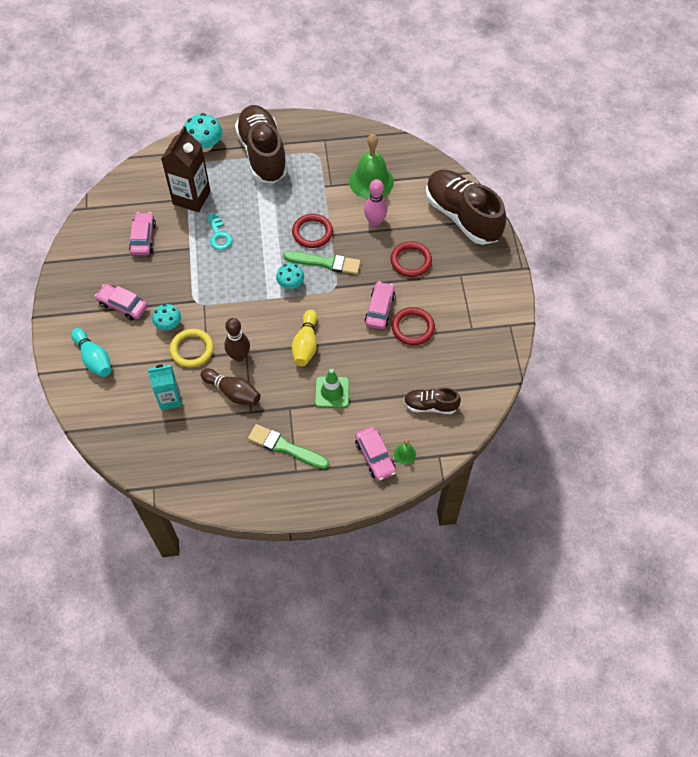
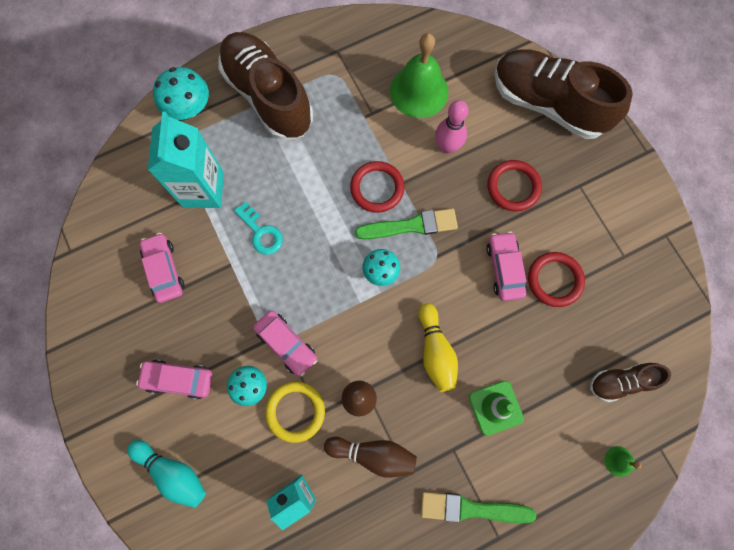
camera: 20 degrees left, 15 degrees up
brown carton [161,126,211,212] -> turquoise carton [148,112,224,208]
pink car [355,426,396,481] -> pink car moved to [253,310,317,377]

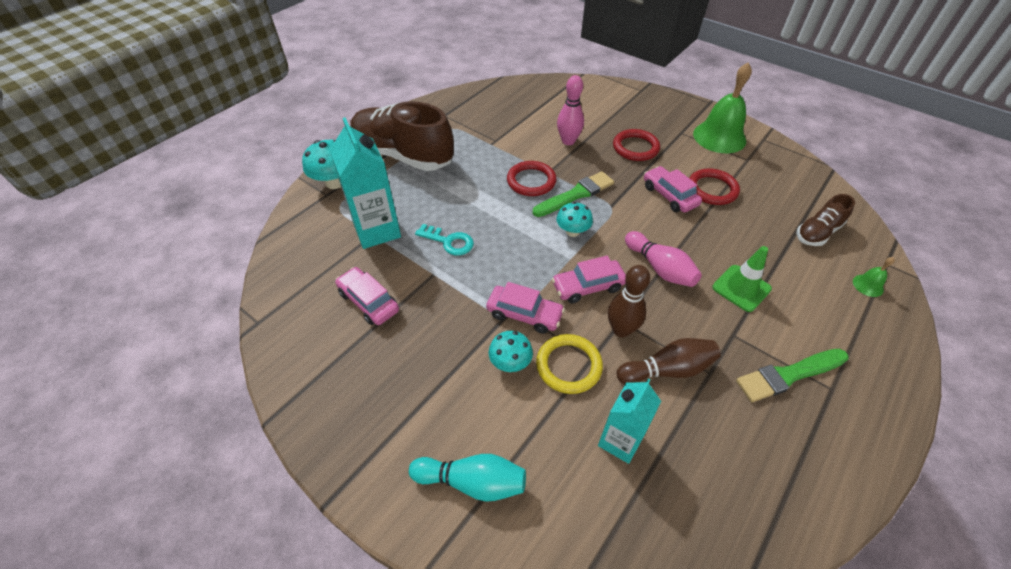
camera: 25 degrees left, 25 degrees down
pink car [136,360,213,399] -> pink car moved to [552,256,626,303]
green bell [390,33,448,118] -> green bell moved to [693,62,752,153]
yellow bowling pin [419,303,458,392] -> pink bowling pin [625,231,702,287]
brown shoe [494,49,633,139] -> none

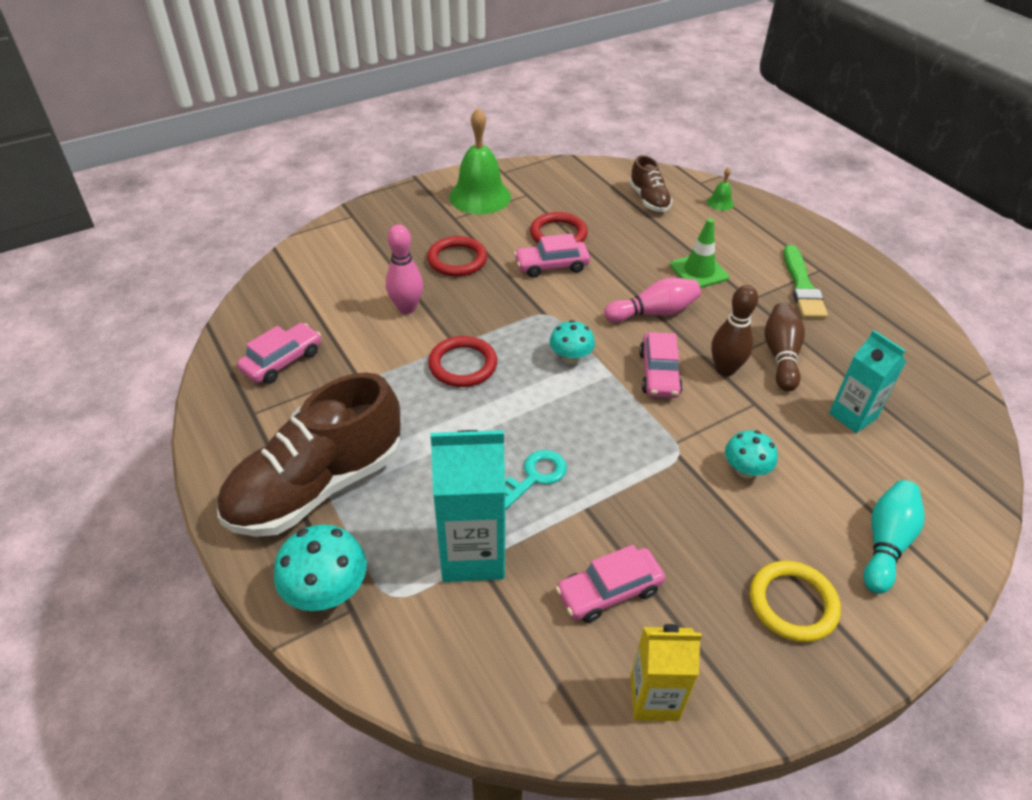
camera: 70 degrees left, 5 degrees down
pink car [486,282,565,334] -> pink car moved to [237,323,321,384]
green brush [533,171,614,217] -> none
yellow ring [536,334,603,394] -> yellow ring moved to [750,561,841,642]
none -> yellow carton [630,624,702,721]

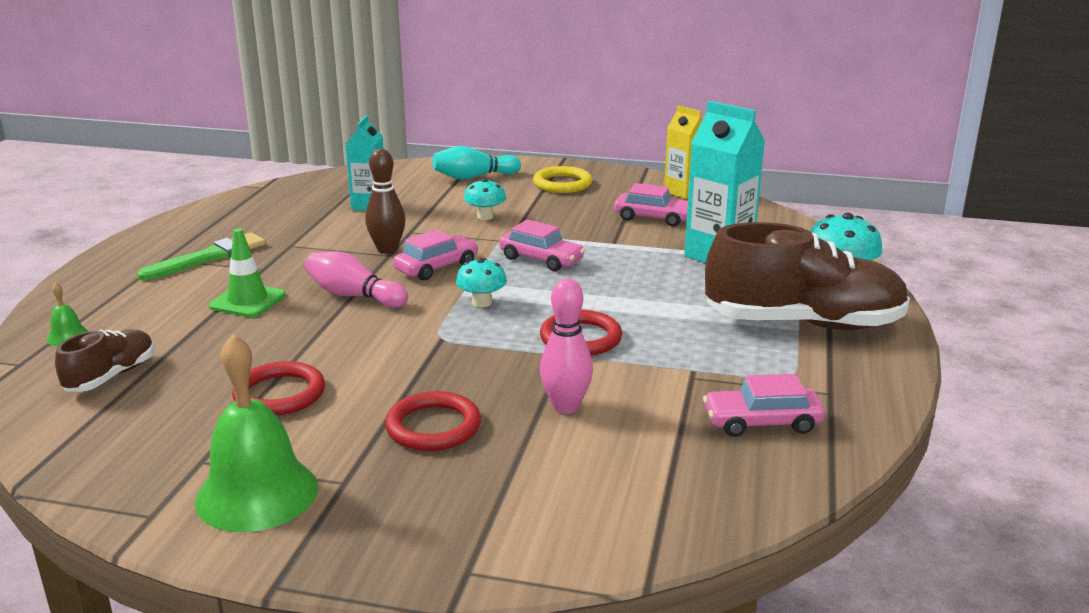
camera: 135 degrees left, 20 degrees down
turquoise key [505,450,567,510] -> none
pink car [514,234,590,278] -> pink car moved to [499,219,585,271]
brown bowling pin [764,303,805,391] -> none

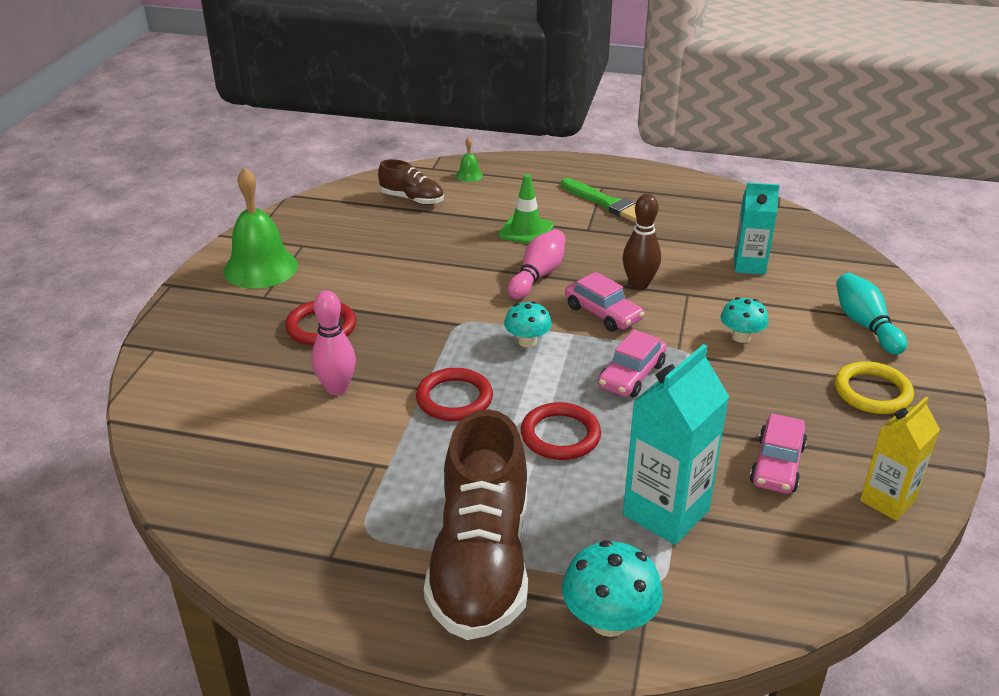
camera: 90 degrees right, 10 degrees up
red ring [232,361,325,416] -> red ring moved to [521,402,601,460]
pink car [703,374,825,437] -> none

